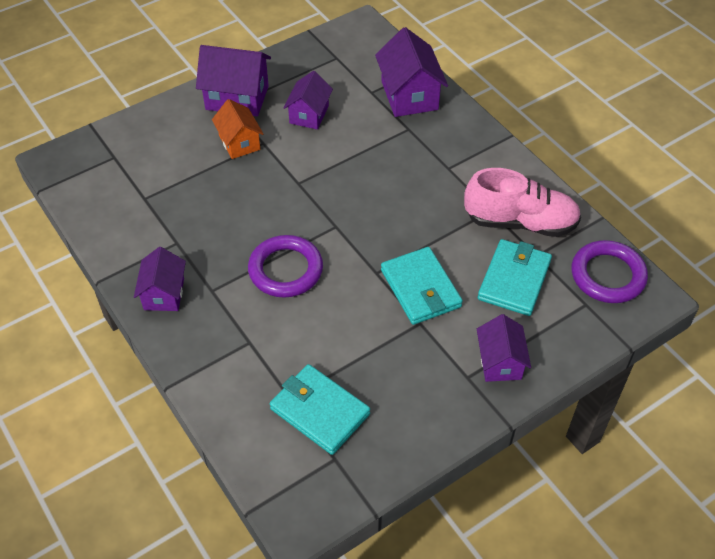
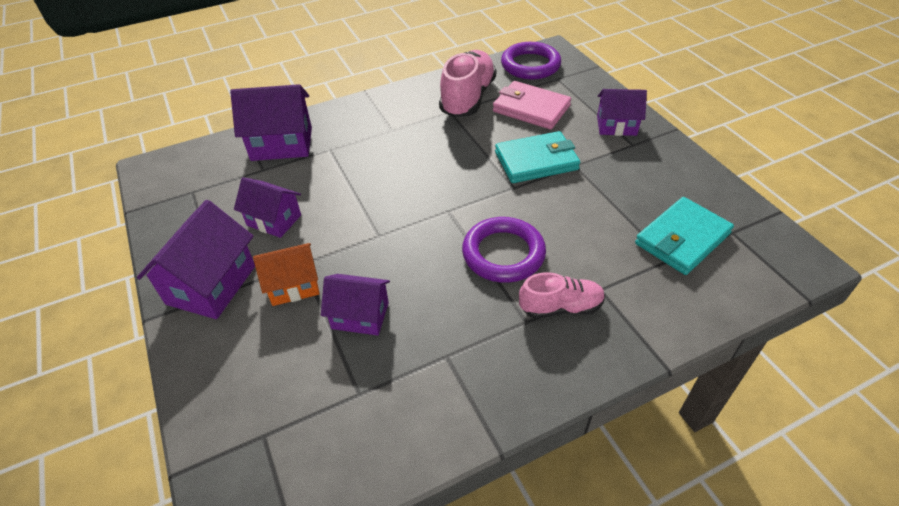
camera: 80 degrees left, 5 degrees down
purple house [134,247,186,311] -> purple house moved to [321,274,390,336]
turquoise wallet [478,239,552,316] -> pink wallet [493,81,571,130]
none -> pink shoe [519,272,605,319]

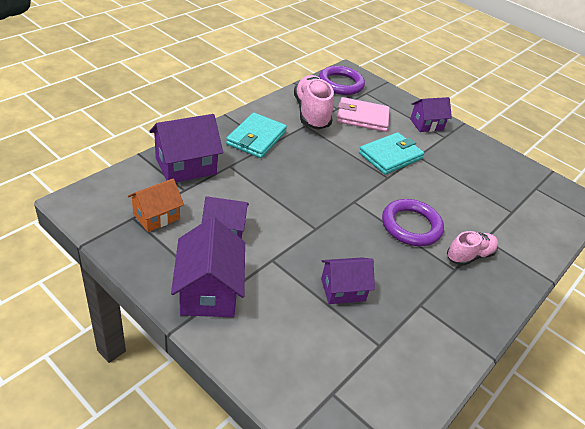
camera: 30 degrees left, 5 degrees down
orange house [253,243,320,306] -> orange house moved to [128,179,184,232]
turquoise wallet [635,197,734,275] -> turquoise wallet moved to [226,113,287,158]

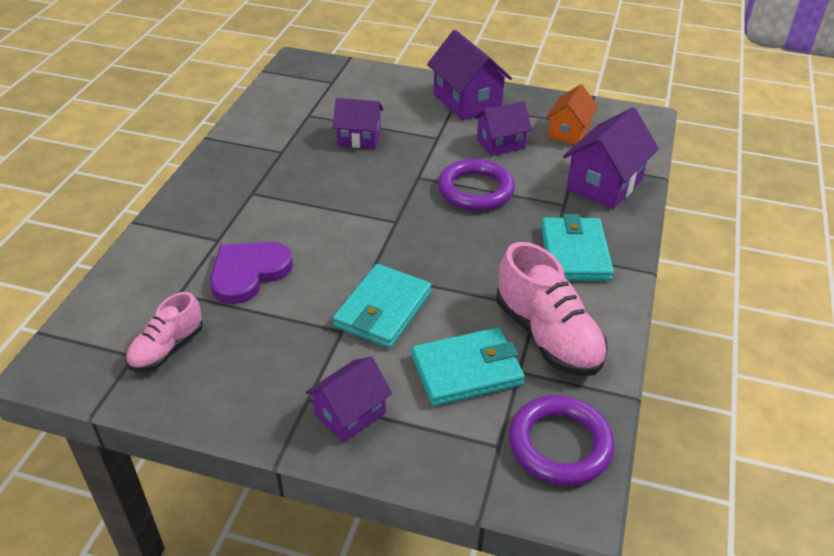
camera: 160 degrees right, 0 degrees up
purple house [321,257,375,304] -> purple house turned 45 degrees clockwise [333,98,384,149]
pink wallet [337,97,390,132] -> turquoise wallet [412,327,525,406]
purple ring [382,199,444,246] -> purple ring moved to [438,159,515,211]
pink shoe [447,231,498,266] -> pink shoe moved to [126,292,203,372]
none -> purple heart [210,242,293,304]

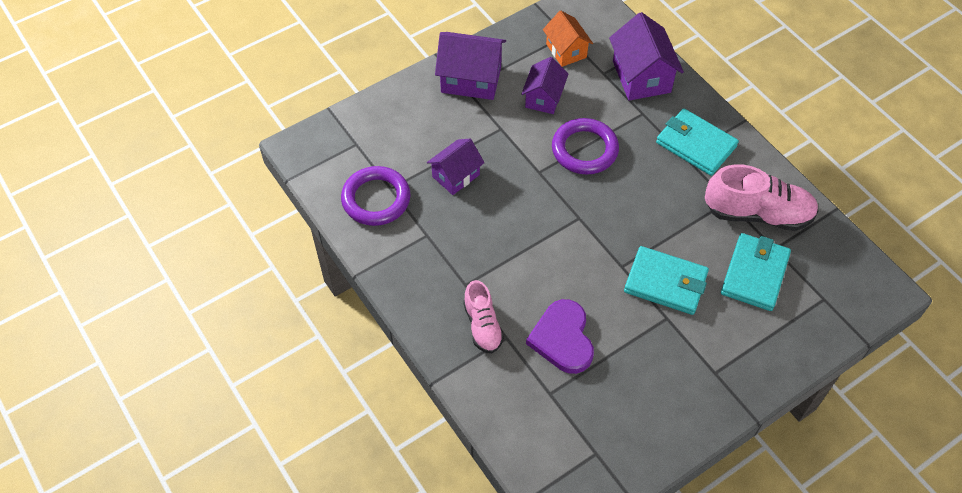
camera: 50 degrees left, 15 degrees up
pink shoe [126,292,203,372] -> pink shoe moved to [463,280,504,353]
purple house [306,357,392,443] -> none
turquoise wallet [333,264,432,348] -> turquoise wallet turned 45 degrees counterclockwise [624,246,709,315]
purple ring [509,395,615,486] -> purple ring moved to [341,166,410,226]

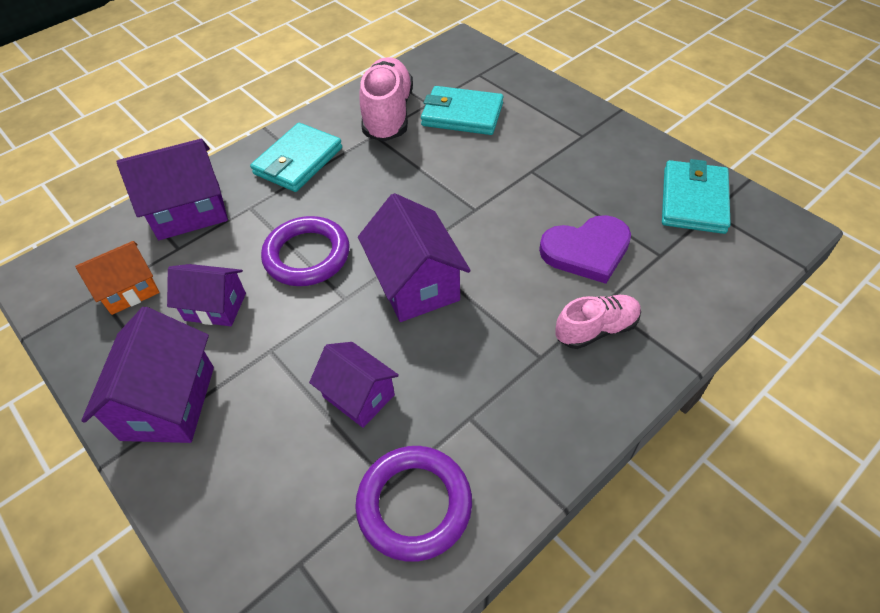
camera: 95 degrees left, 5 degrees down
turquoise wallet [624,246,709,315] -> turquoise wallet moved to [662,159,731,234]
none -> purple house [358,193,471,322]

